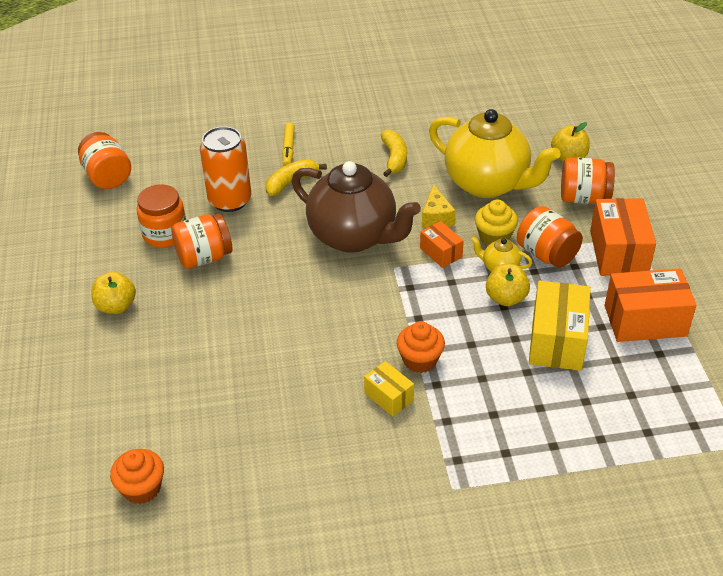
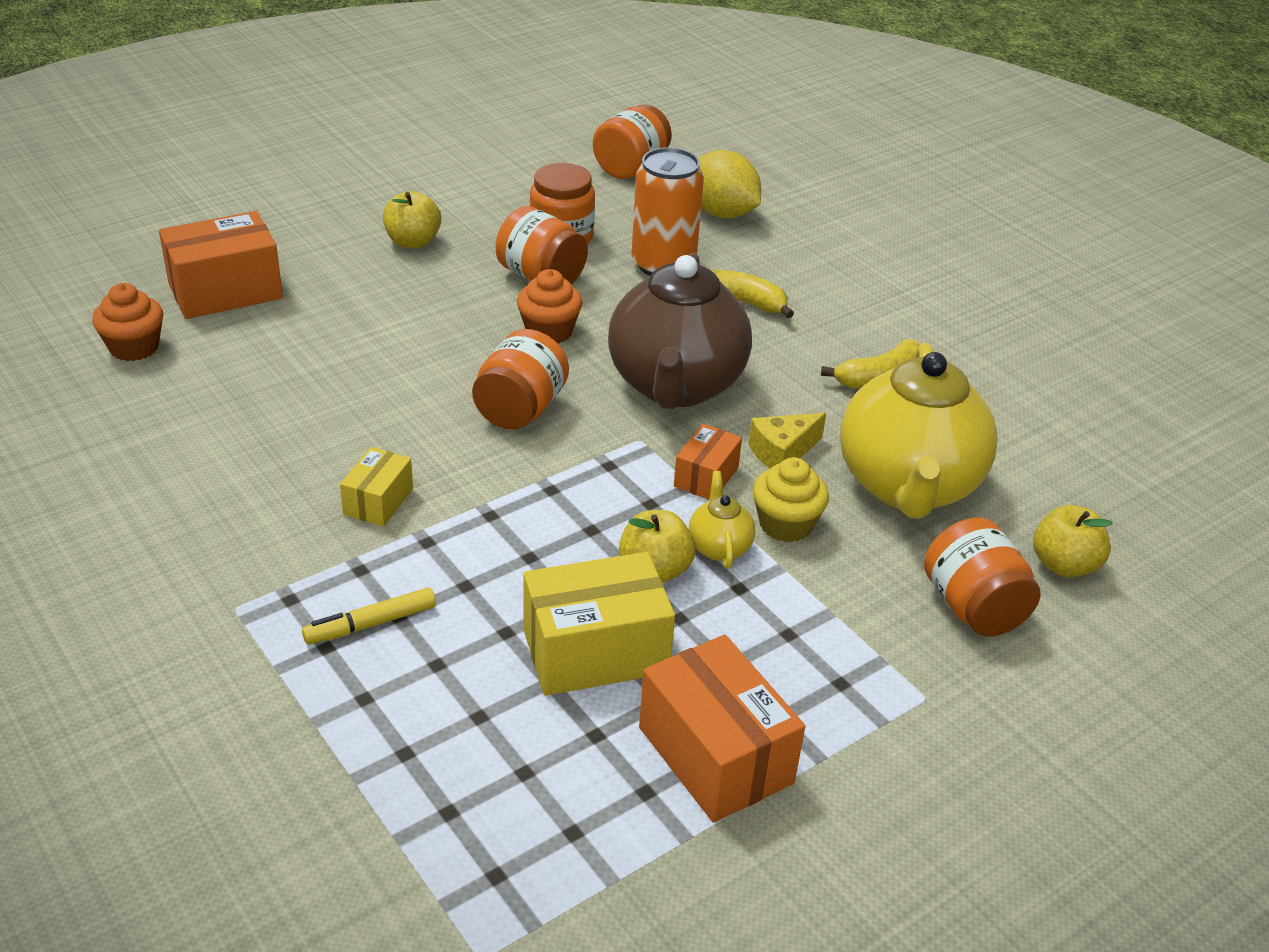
camera: 60 degrees right, 5 degrees down
yellow marker [282,123,295,166] -> yellow marker moved to [302,588,436,644]
orange cupcake [397,321,445,373] -> orange cupcake moved to [517,269,583,343]
orange jar [517,206,583,268] -> orange jar moved to [472,329,569,429]
orange box [590,198,656,276] -> orange box moved to [159,211,283,319]
none -> yellow lemon [698,150,761,218]

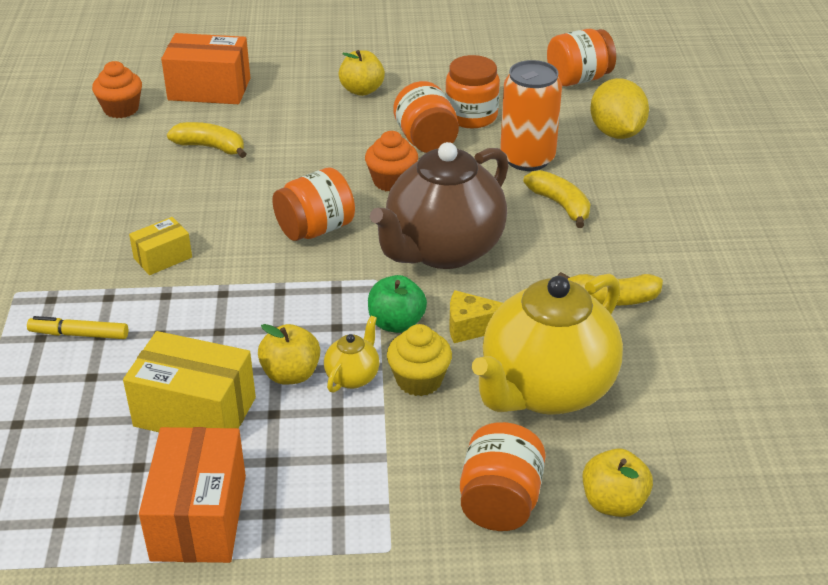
camera: 35 degrees right, 0 degrees up
orange box [674,424,742,500] -> green apple [368,275,427,333]
none -> yellow banana [167,122,246,158]

